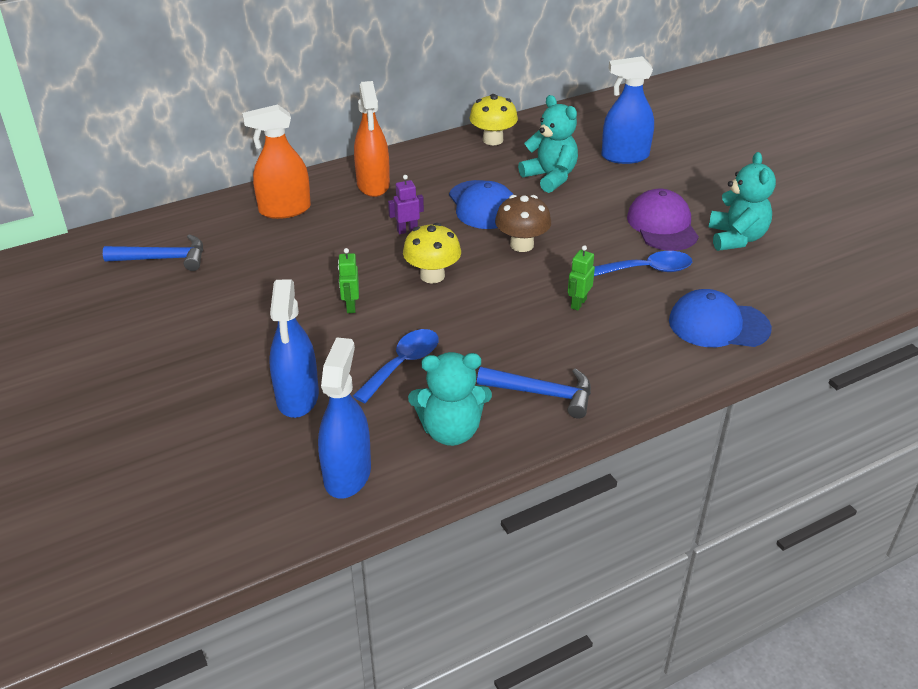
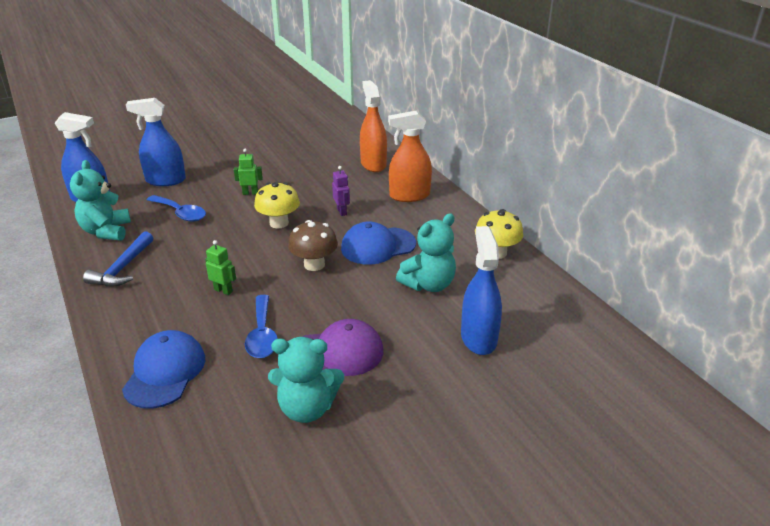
camera: 90 degrees right, 5 degrees down
blue hammer [103,234,203,271] -> none

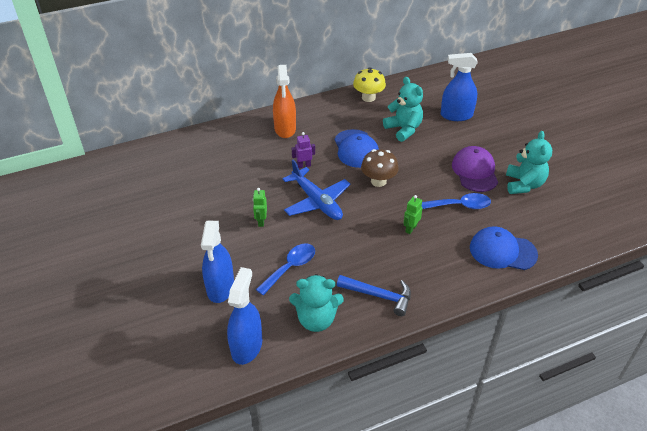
camera: 85 degrees left, 10 degrees up
yellow mushroom [254,182,300,229] -> blue plane [282,160,351,220]
orange spray bottle [360,80,387,172] -> none

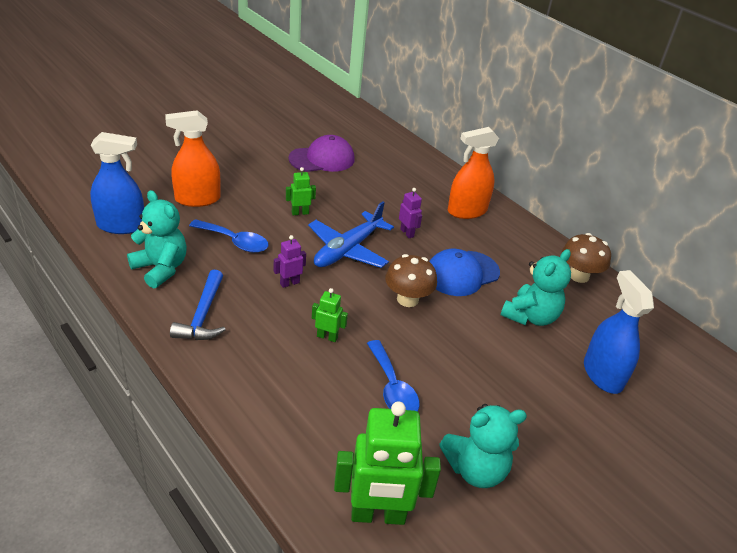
camera: 70 degrees right, 5 degrees down
blue spray bottle [201,221,234,303] -> orange spray bottle [165,110,220,207]
turquoise teddy bear [289,274,344,332] -> turquoise teddy bear turned 150 degrees clockwise [127,190,187,289]
yellow mushroom [353,67,386,102] -> brown mushroom [562,233,611,283]
purple cap [452,146,498,192] -> purple cap moved to [288,135,355,172]
blue cap [470,226,538,270] -> none
none -> purple robot [274,235,306,288]
none -> green robot [334,401,441,525]

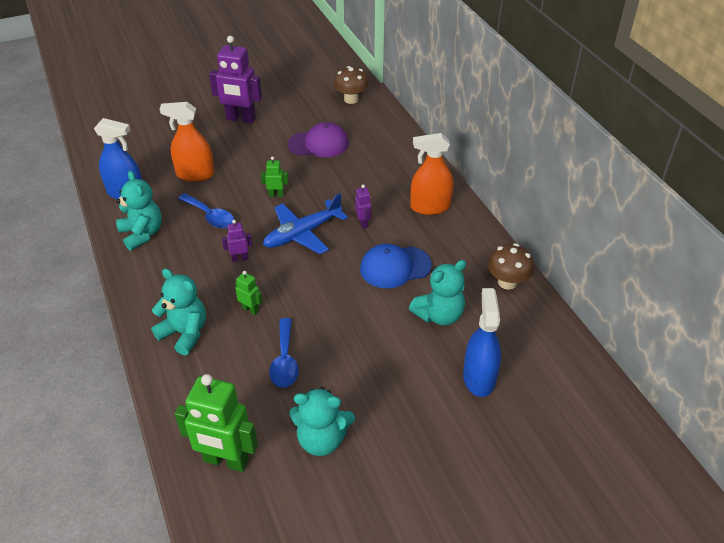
camera: 20 degrees right, 5 degrees up
blue hammer [170,269,226,340] -> none
brown mushroom [385,254,437,307] -> brown mushroom moved to [334,66,369,104]
none -> turquoise teddy bear [151,268,206,355]
none -> purple robot [209,36,262,124]

